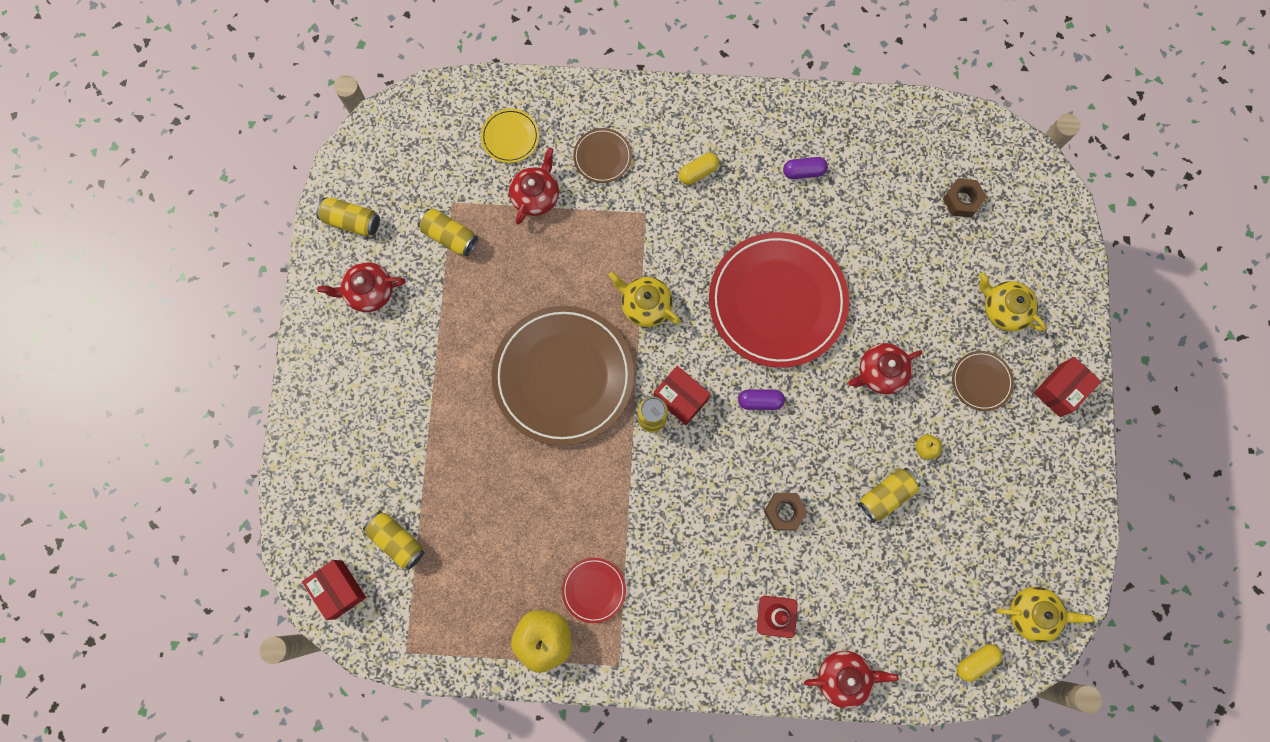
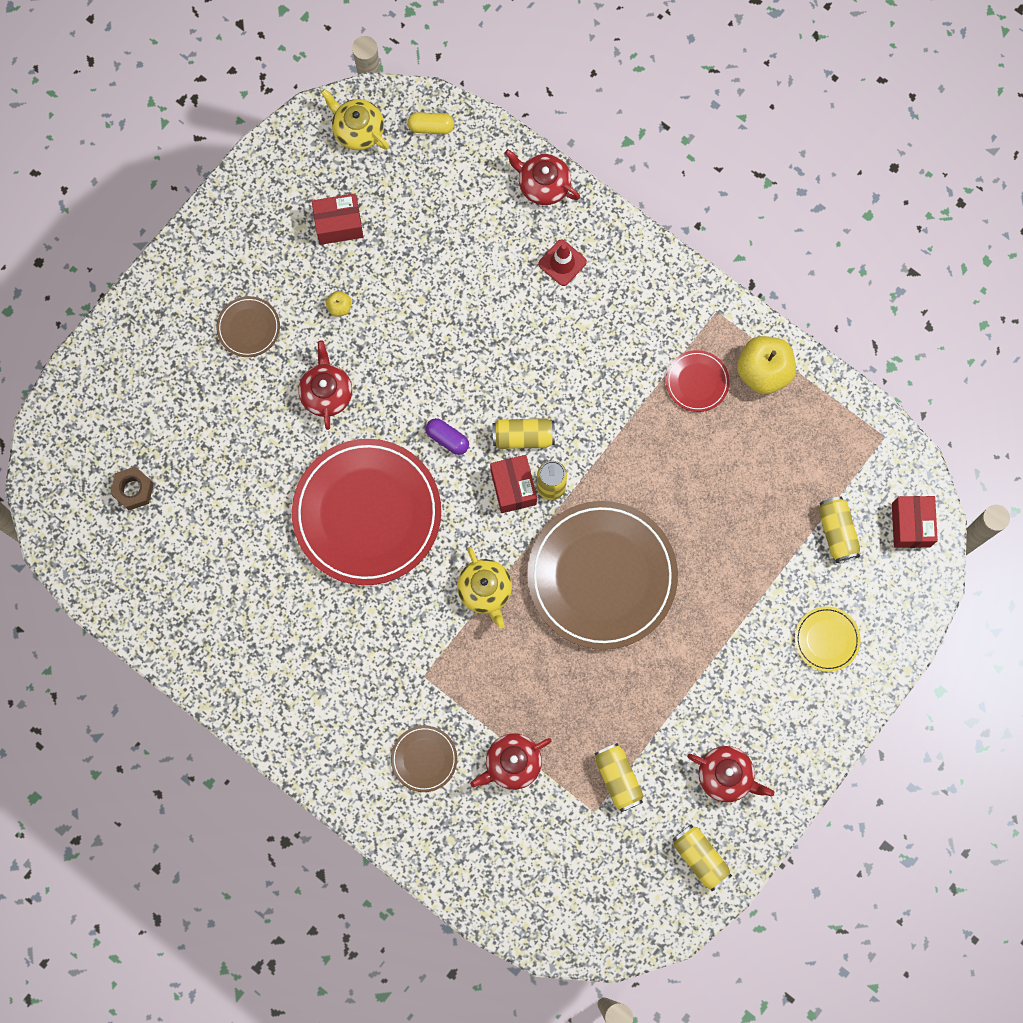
camera: 145 degrees left, 0 degrees up
yellow plate [481,108,539,163] -> yellow plate moved to [795,607,861,672]
yellow capsule [679,153,719,185] -> none
brown nut [764,493,808,530] -> none
purple capsule [783,157,828,179] -> none
red teapot [848,343,922,394] -> red teapot turned 105 degrees counterclockwise [299,340,352,430]
yellow can [858,468,921,523] -> yellow can moved to [493,418,555,449]
yellow teapot [979,273,1046,331] -> none
red box [1034,357,1101,417] -> red box moved to [311,193,363,245]

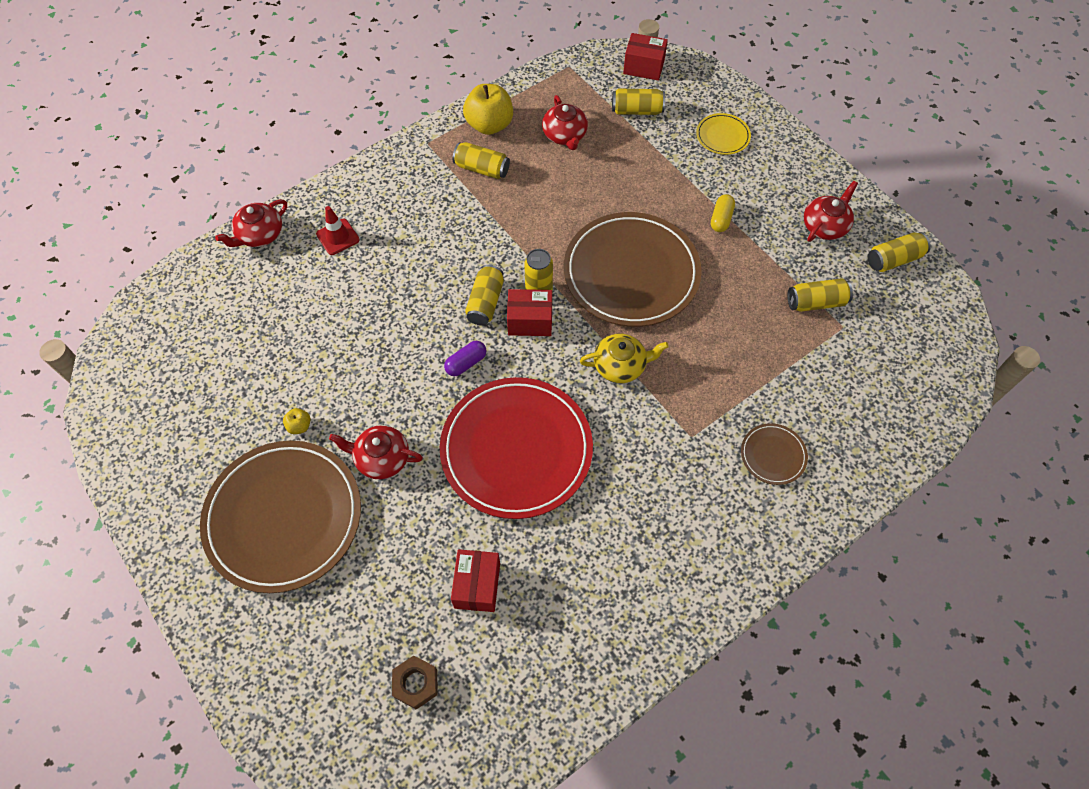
camera: 75 degrees left, 15 degrees down
brown plate [216,296,280,357] -> brown plate [200,441,361,593], size x2.30
red box [311,193,363,245] -> red box moved to [451,549,500,612]
yellow teapot [321,89,389,150] -> none
yellow capsule [407,112,454,134] -> yellow capsule moved to [711,194,735,232]
red teapot [470,733,551,790] -> red teapot moved to [542,95,588,150]
red plate [666,350,730,412] -> yellow can [453,142,510,179]

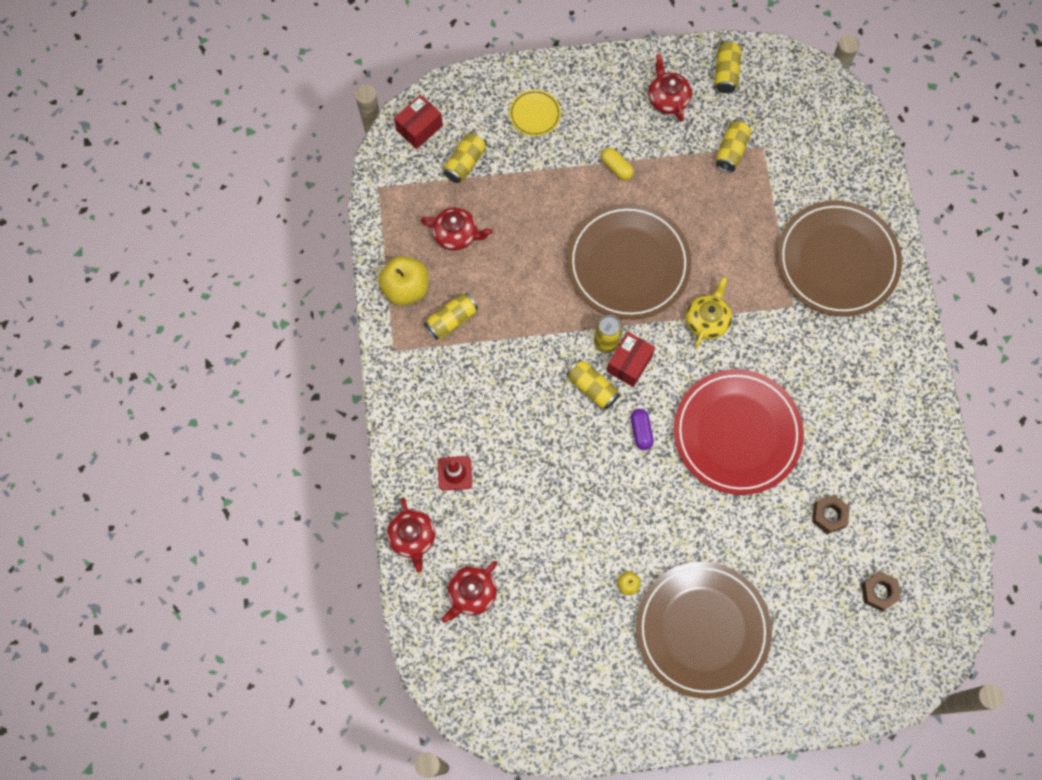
camera: 60 degrees left, 10 degrees up
red teapot [329,425,423,479] -> red teapot moved to [442,561,497,623]
red box [451,549,500,612] -> brown nut [812,495,850,534]
brown plate [741,423,808,485] -> brown plate [777,200,902,317], size x2.30

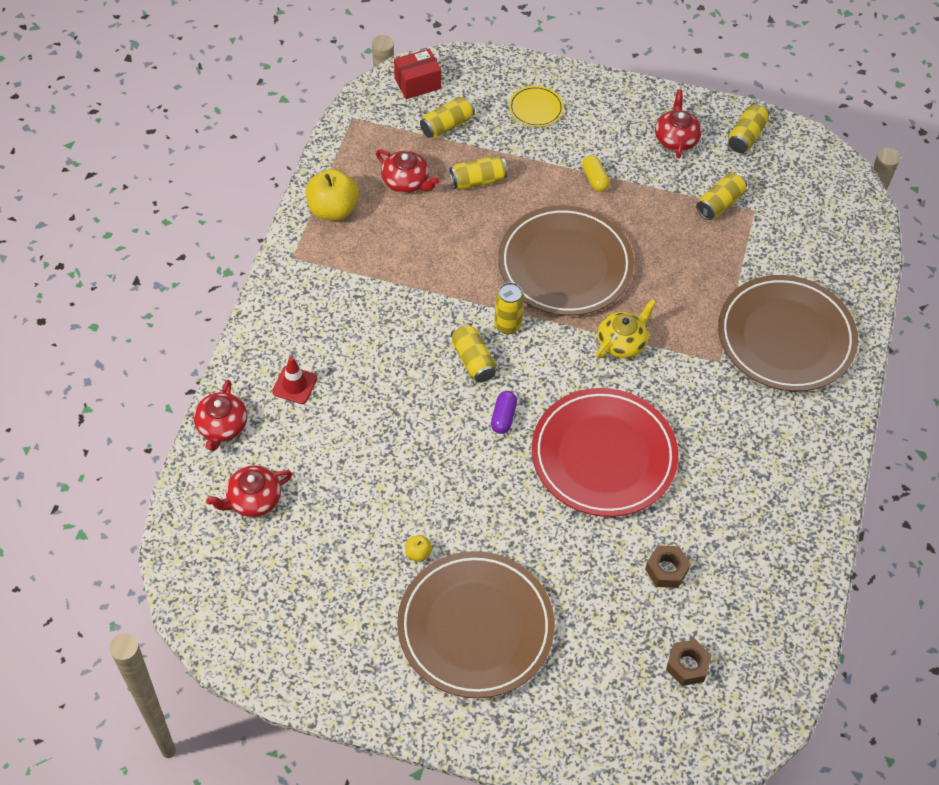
camera: 20 degrees right, 15 degrees down
yellow can [424,293,478,340] -> yellow can moved to [449,156,508,190]
red box [607,332,655,387] -> none

